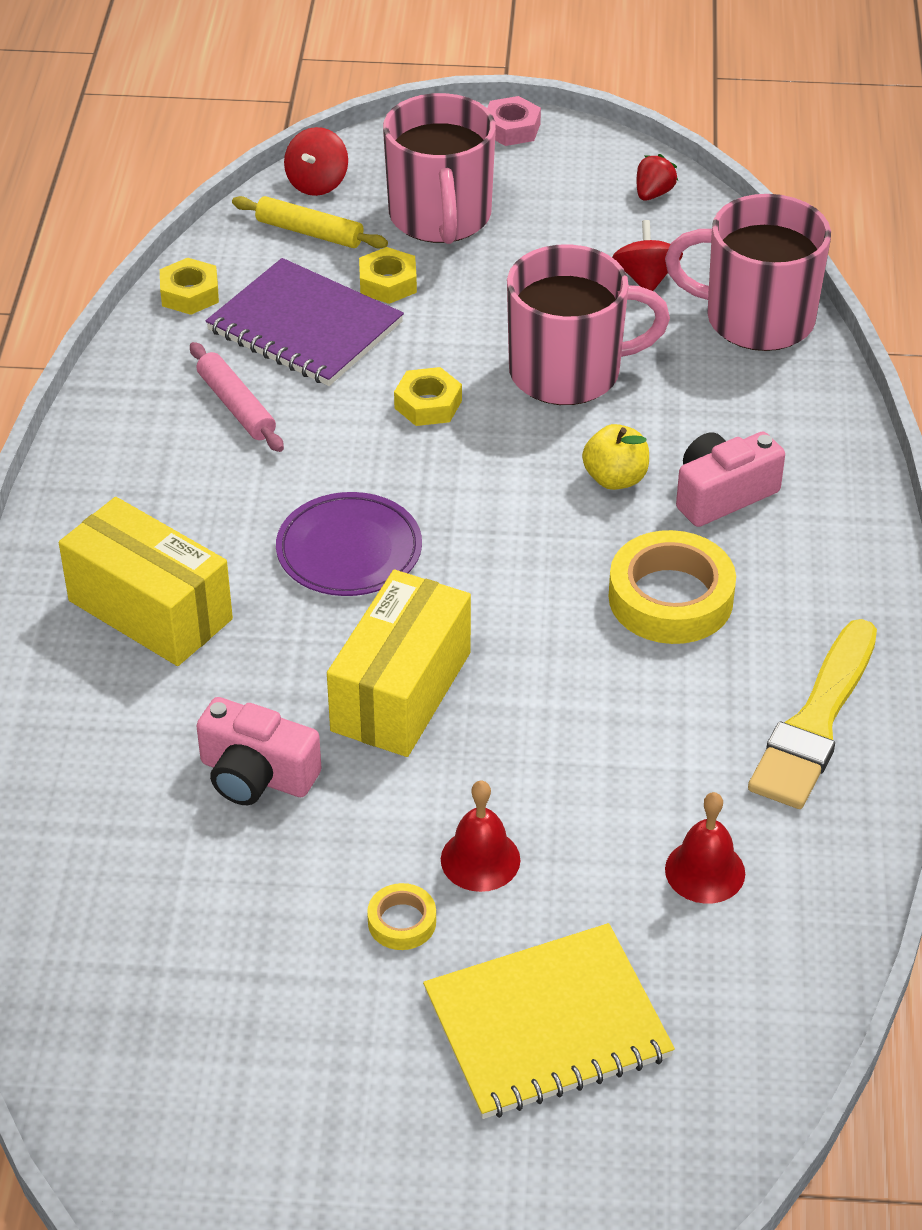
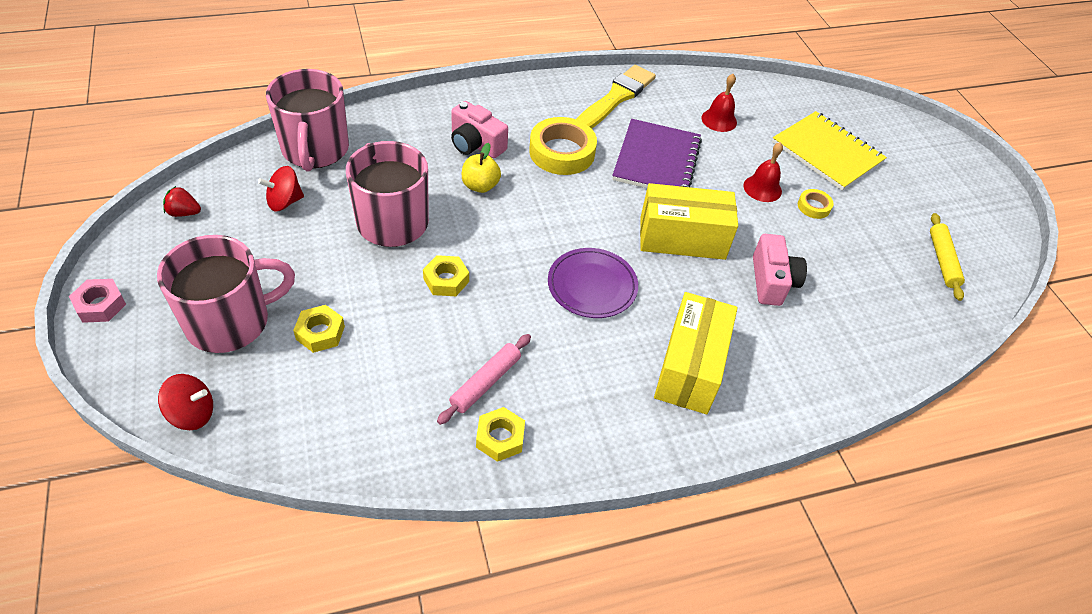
camera: 115 degrees left, 5 degrees up
yellow nut [160,258,219,315] -> yellow nut moved to [476,407,525,462]
purple notebook [206,258,404,386] -> purple notebook moved to [612,119,702,188]
yellow rolling pin [232,196,388,249] -> yellow rolling pin moved to [930,213,965,301]
yellow brush [748,619,877,809] -> yellow brush turned 60 degrees counterclockwise [576,65,656,129]

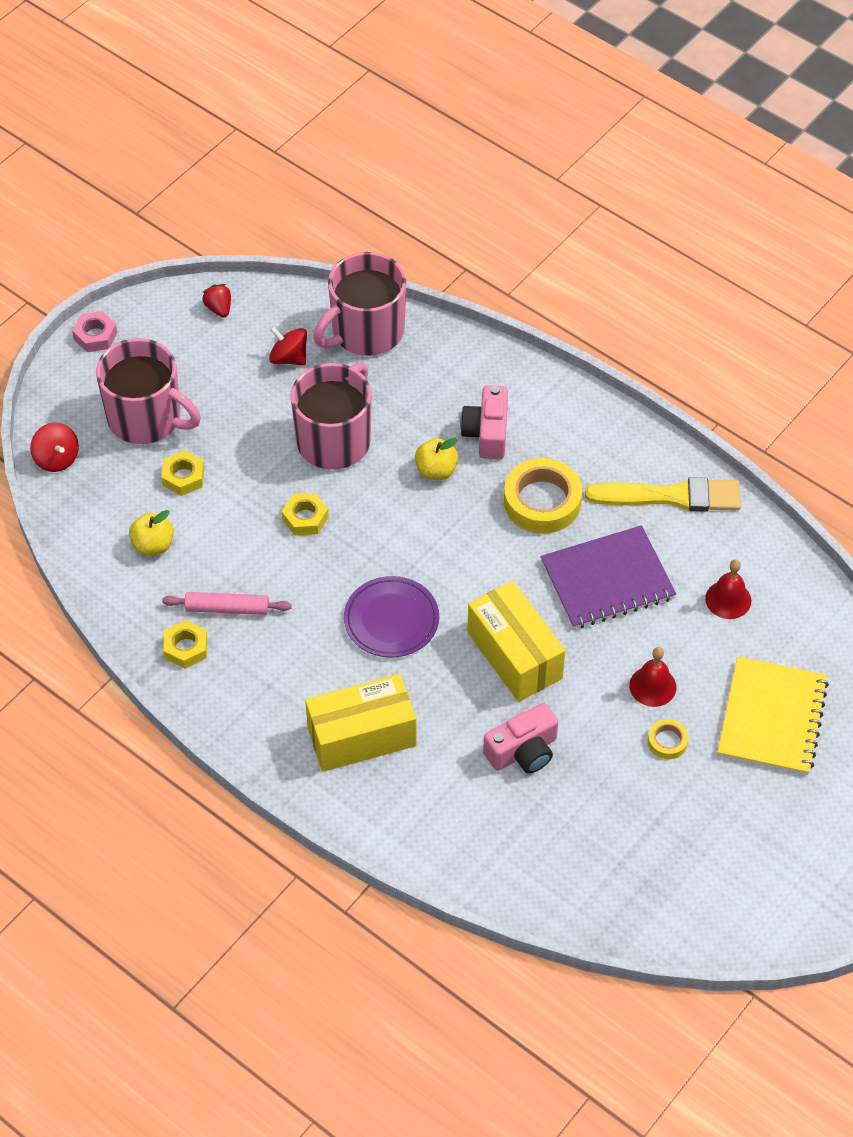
camera: 60 degrees right, 5 degrees up
yellow rolling pin [930,213,965,301] -> none
none -> yellow apple [129,510,174,556]

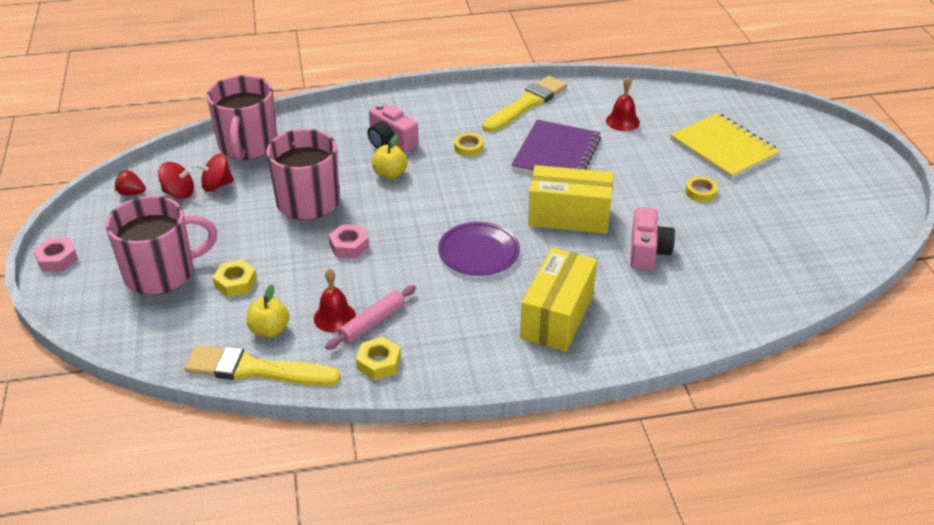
camera: 50 degrees left, 15 degrees down
red spinning top [30,422,79,472] -> red spinning top moved to [158,162,194,199]
yellow nut [282,493,329,536] -> pink nut [328,225,369,258]
yellow tape [504,458,582,533] -> yellow tape [454,133,484,157], size x0.48
red bell [629,647,676,707] -> red bell moved to [314,269,356,333]
none -> yellow brush [184,345,341,386]

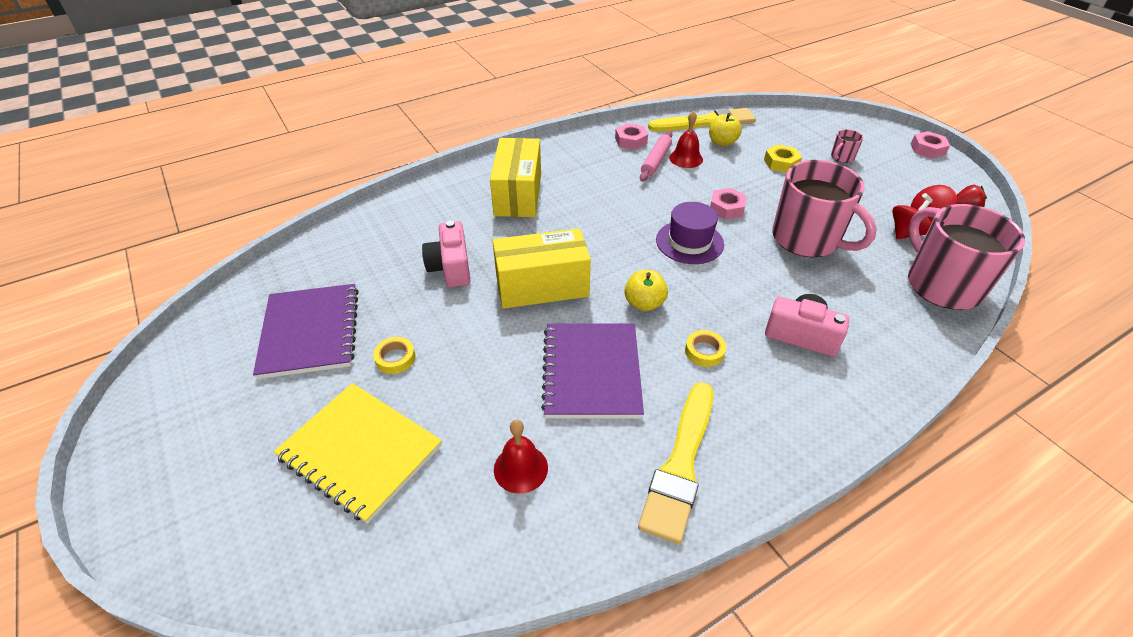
camera: 160 degrees right, 5 degrees up
pink mug [106,196,217,295] -> pink mug [831,129,863,163], size x0.41
yellow nut [356,337,401,380] -> pink nut [615,123,648,150]
yellow apple [372,135,408,179] -> yellow apple moved to [625,270,668,311]
purple plate [438,222,520,276] -> none
none -> purple notebook [253,284,358,379]
none -> purple hat [656,202,724,264]

